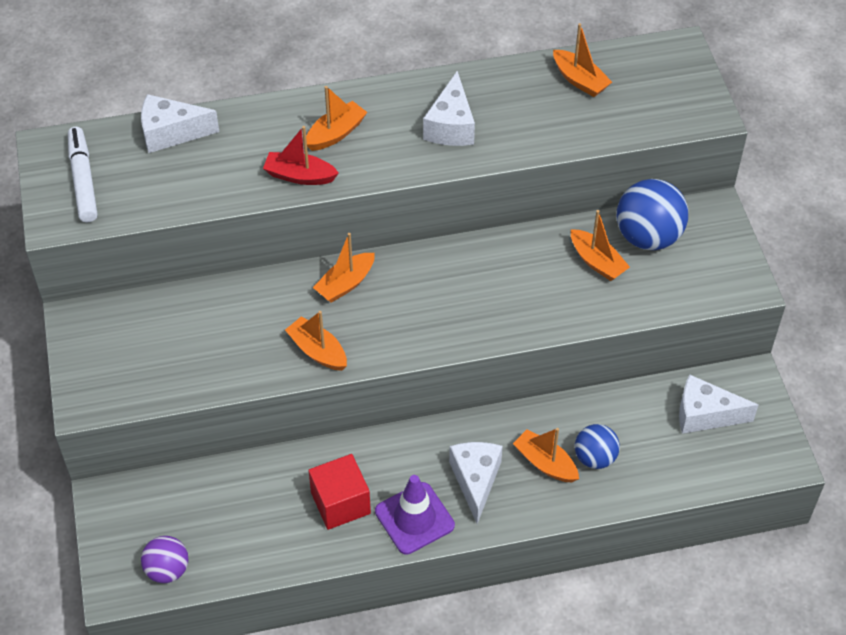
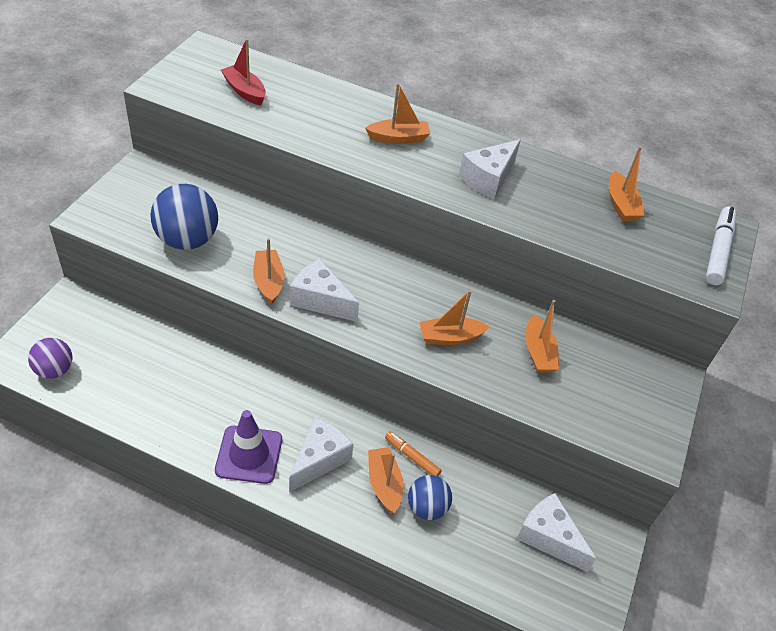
camera: 30 degrees right, 5 degrees down
white marker [68,127,98,222] -> white marker moved to [706,207,736,285]
white cheese [141,94,219,153] -> white cheese moved to [290,259,359,322]
red boat [263,126,339,185] -> red boat moved to [221,39,266,105]
red cube [308,454,371,530] -> none
orange boat [313,233,375,303] -> orange boat moved to [420,290,490,345]
blue ball [617,179,688,250] -> blue ball moved to [150,184,218,250]
none -> orange marker [385,431,441,476]

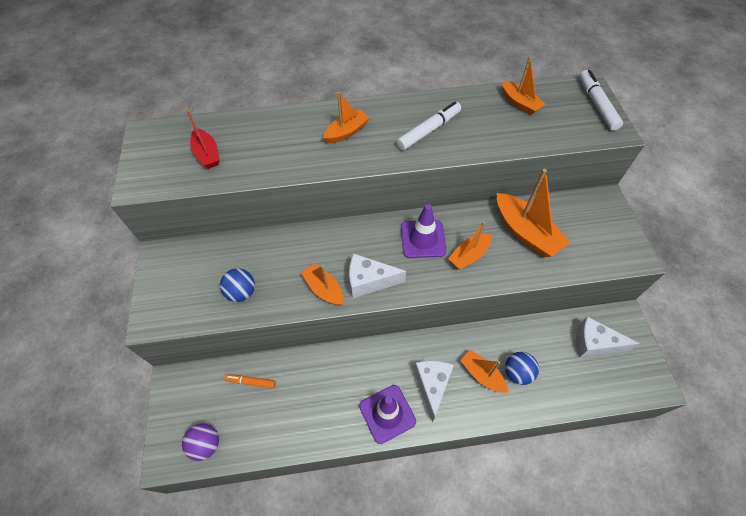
camera: 25 degrees left, 10 degrees up
blue ball [150,184,218,250] -> blue ball [220,268,255,302], size x0.61
red boat [221,39,266,105] -> red boat turned 135 degrees counterclockwise [186,108,220,169]
orange marker [385,431,441,476] -> orange marker moved to [225,374,276,388]
white cheese [459,139,521,199] -> white marker [396,102,461,151]
orange boat [525,300,559,373] -> orange boat [497,169,570,257], size x1.65
none -> purple traffic cone [401,204,447,258]

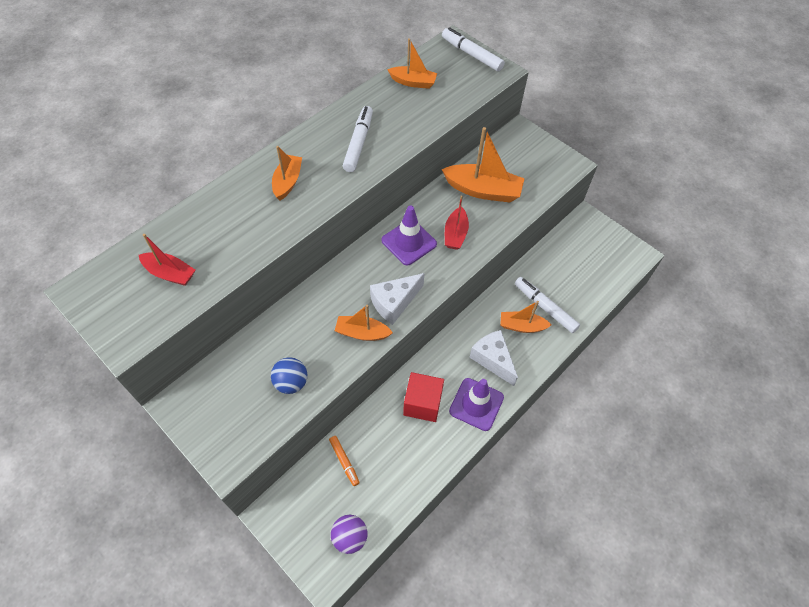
camera: 40 degrees left, 0 degrees up
orange marker [225,374,276,388] -> orange marker turned 90 degrees counterclockwise [329,436,360,486]
orange boat [448,222,491,270] -> red boat [445,196,469,250]
blue ball [505,352,539,385] -> white marker [515,277,580,333]
white cheese [576,316,640,358] -> none
none -> red cube [403,372,444,422]

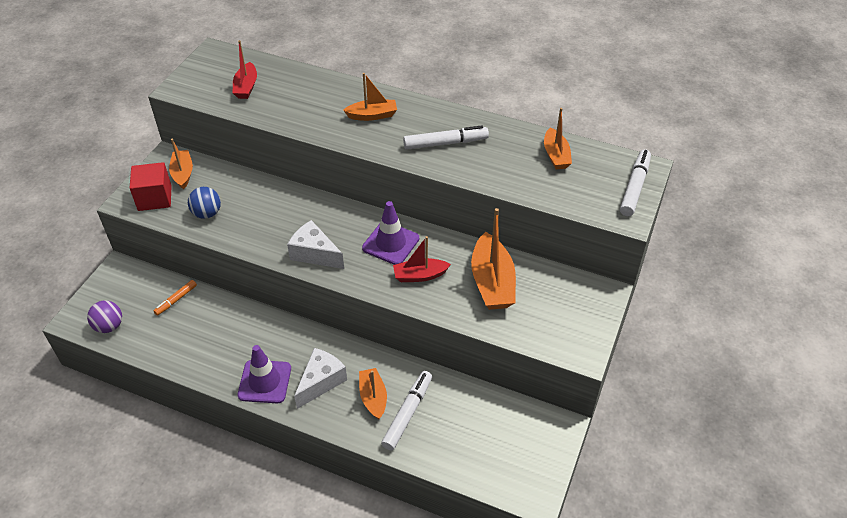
camera: 70 degrees right, 10 degrees down
orange boat [335,305,393,341] -> orange boat moved to [169,139,193,189]
red cube [403,372,444,422] -> red cube moved to [130,162,172,211]

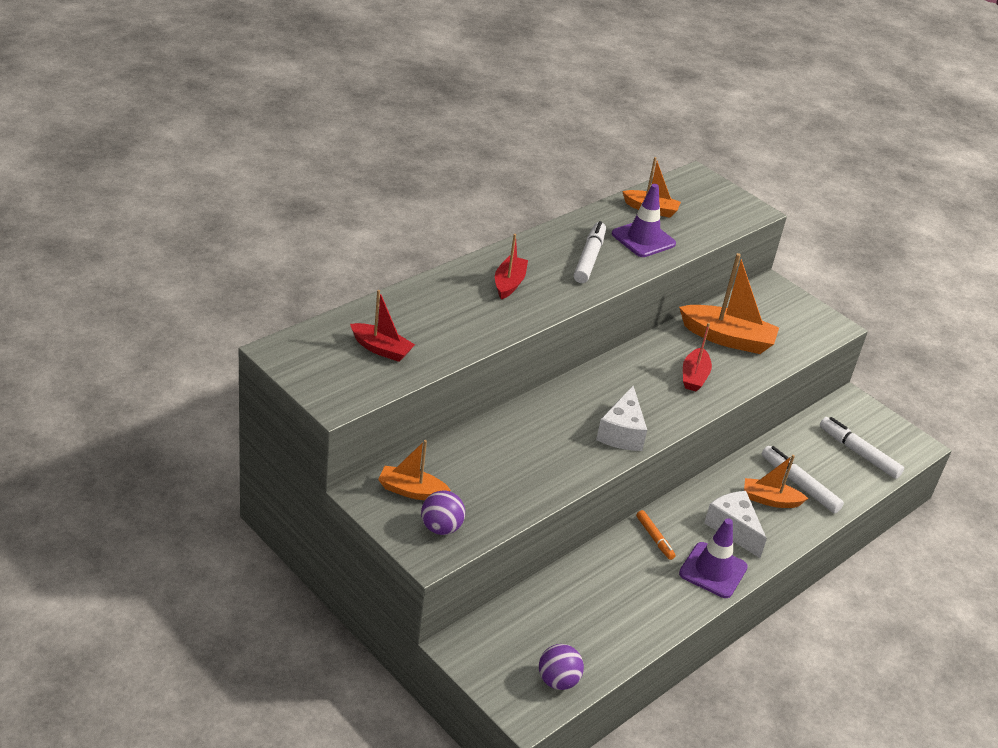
camera: 70 degrees left, 10 degrees down
red cube [130,162,172,211] -> purple ball [421,490,465,535]
orange marker [153,280,197,316] -> orange marker moved to [636,510,676,560]
blue ball [188,187,221,219] -> none
white cheese [287,220,344,269] -> white cheese turned 45 degrees counterclockwise [596,386,647,451]
orange boat [343,73,397,121] -> red boat [495,234,528,299]
purple traffic cone [362,201,419,265] -> purple traffic cone moved to [612,184,676,257]
white marker [620,149,651,216] -> white marker moved to [820,417,904,479]

